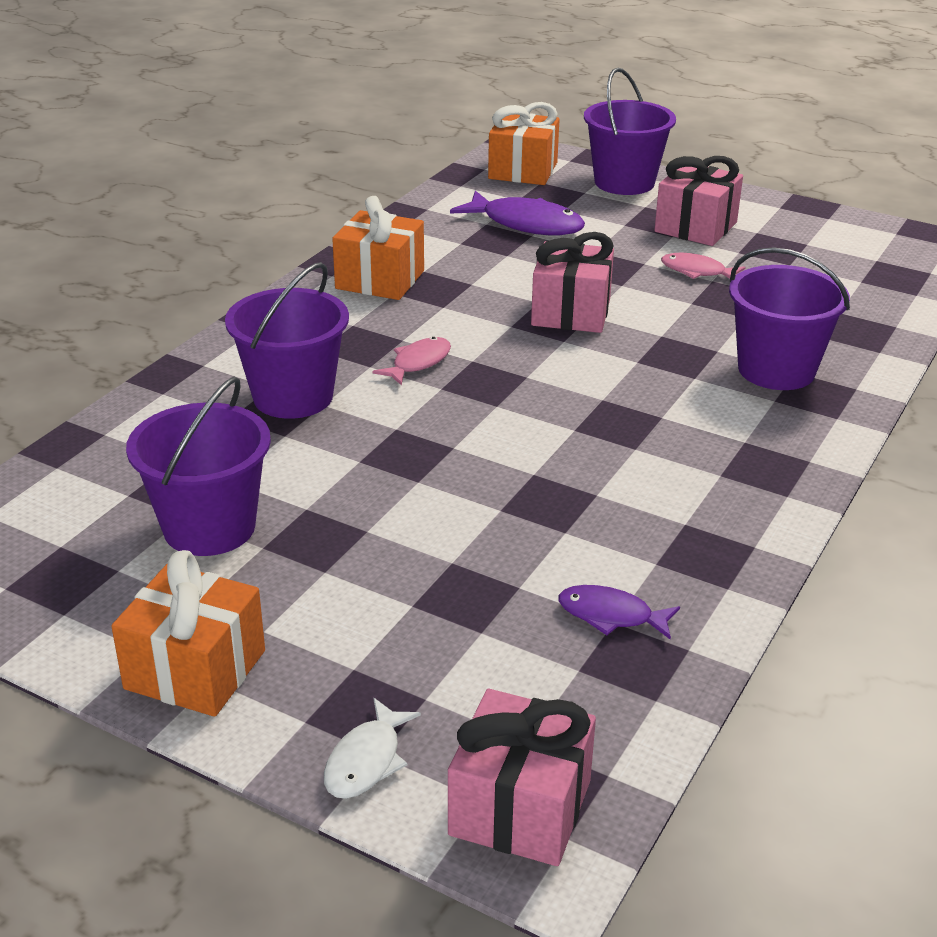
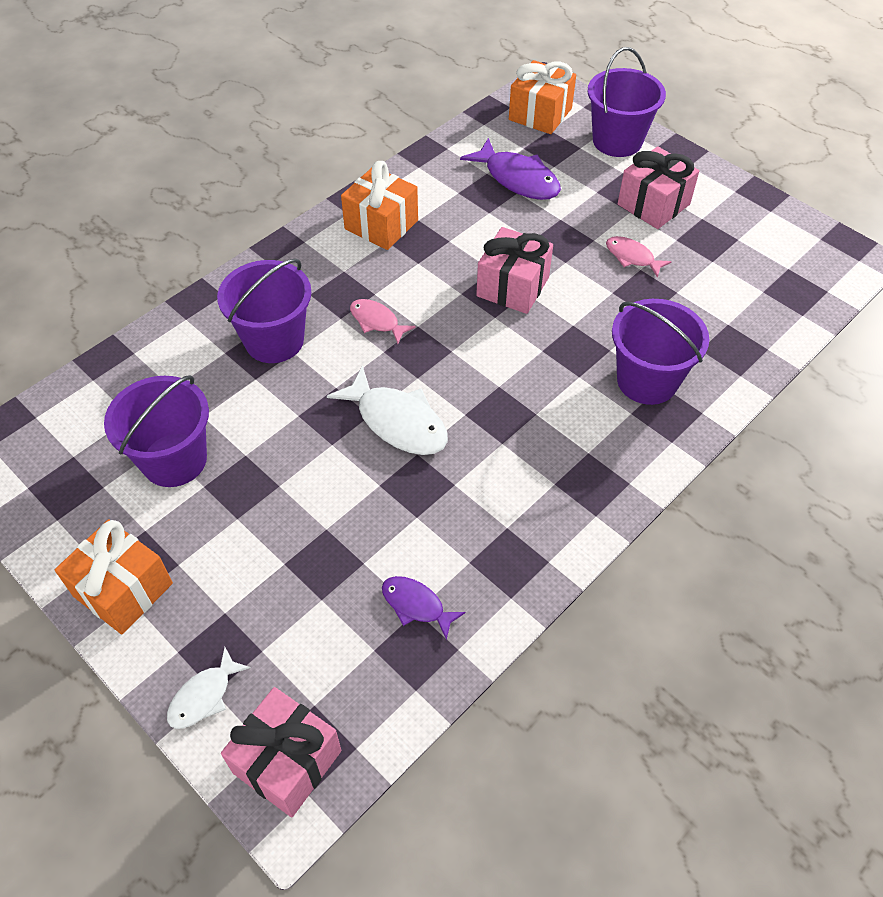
camera: 15 degrees right, 20 degrees up
pink fish [372,337,451,386] -> pink fish turned 105 degrees counterclockwise [350,299,416,344]
none -> white fish [327,365,448,455]

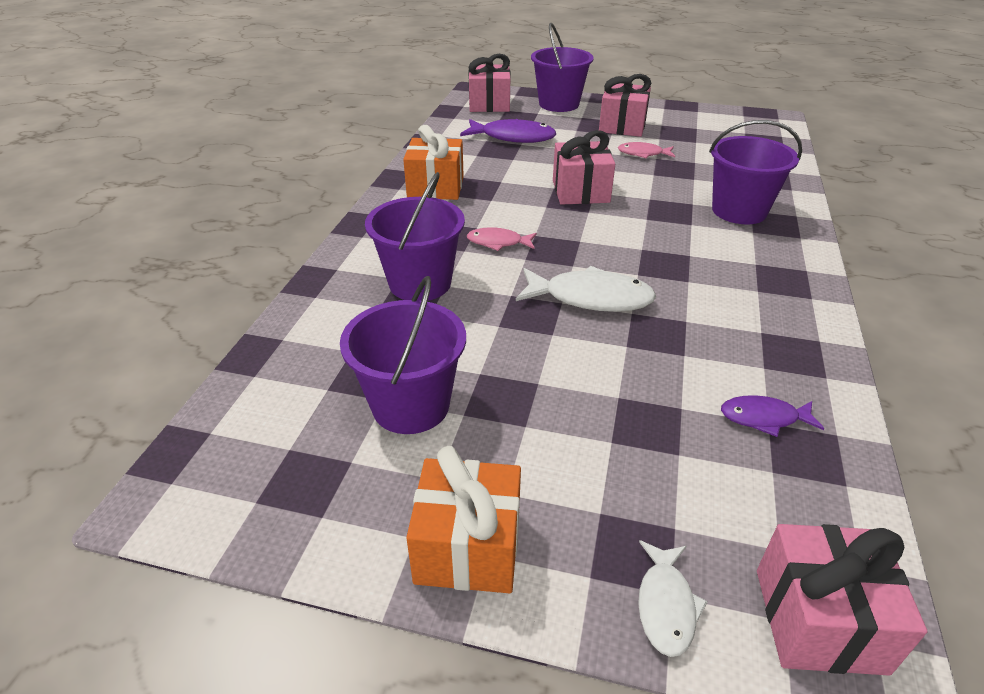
camera: 30 degrees left, 15 degrees down
orange gift [509,60,576,134] -> pink gift [469,54,510,112]

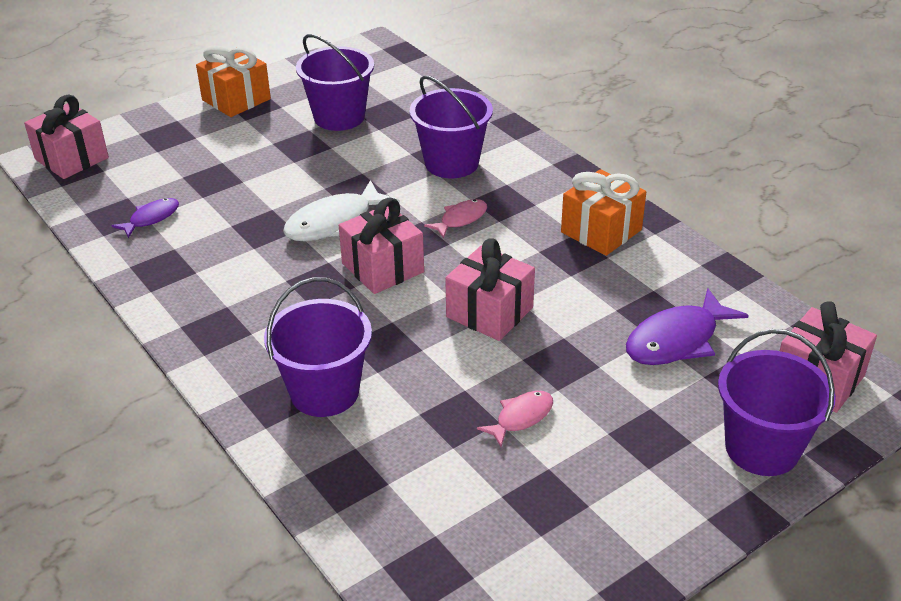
camera: 130 degrees right, 0 degrees up
pink gift [599,74,651,137] -> pink gift moved to [339,198,424,294]
white fish [638,540,708,657] -> none

